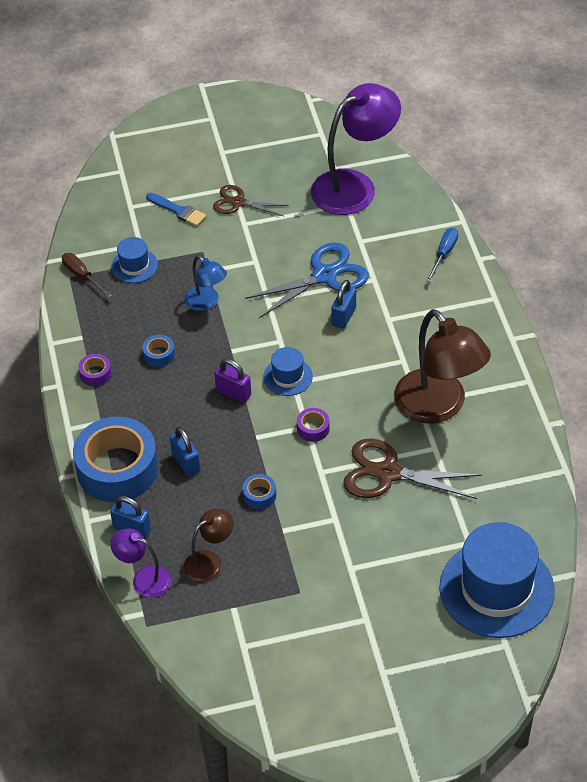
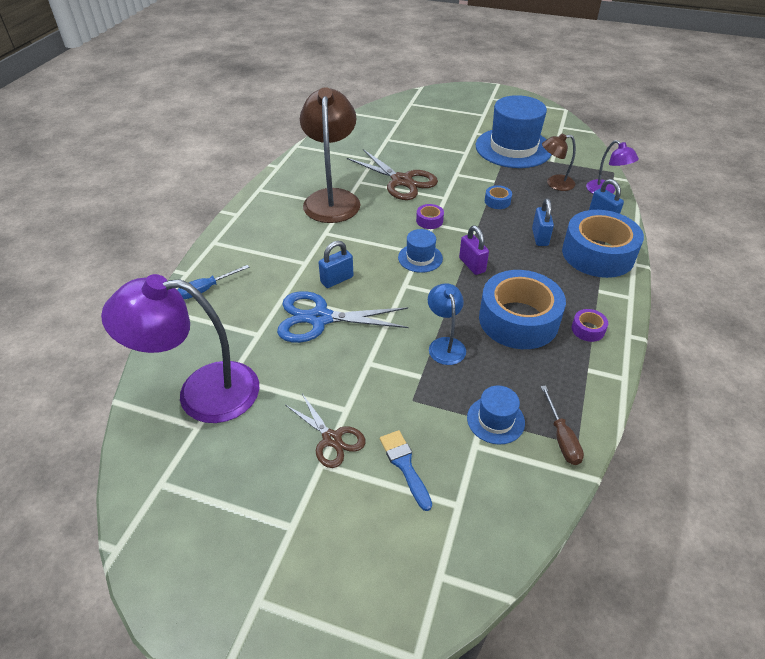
camera: 150 degrees left, 5 degrees down
blue tape [142,335,175,367] -> blue tape [479,270,566,349], size x2.47
blue hat [439,522,555,638] -> blue hat moved to [476,95,552,168]

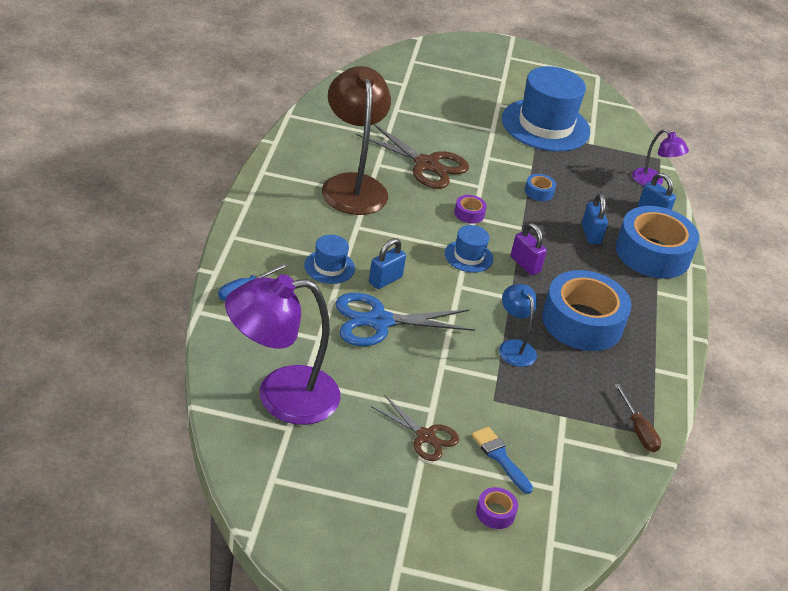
camera: 15 degrees left, 5 degrees down
blue hat [467,386,525,444] -> blue hat moved to [304,235,355,284]
brown lamp [542,133,576,191] -> none
purple tape [572,309,608,342] -> purple tape moved to [476,487,518,529]

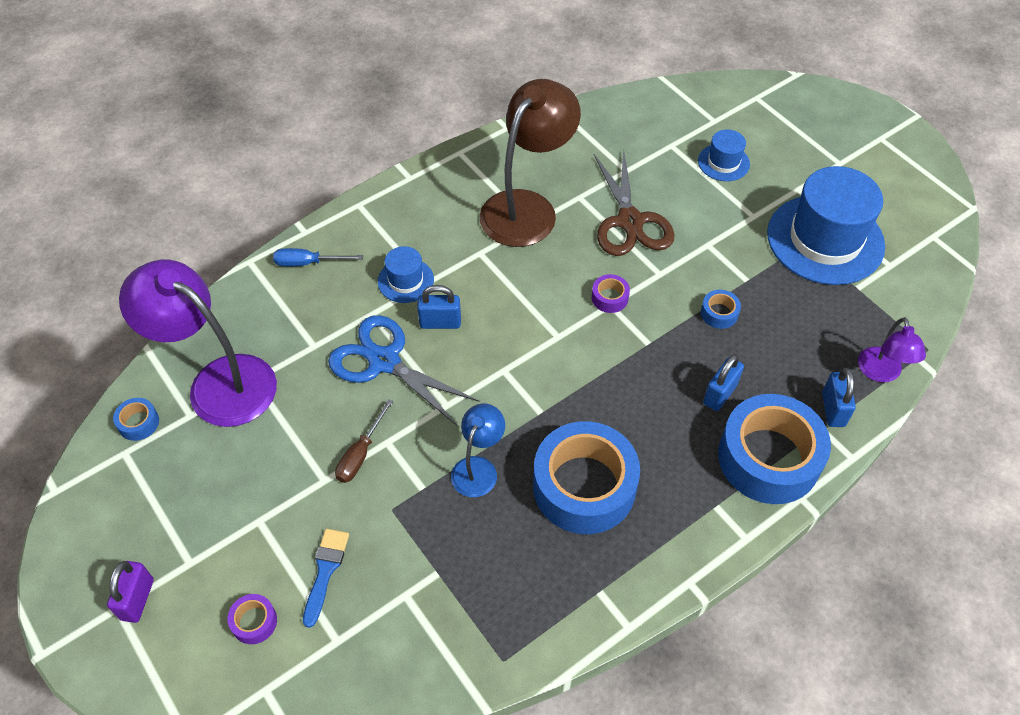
camera: 50 degrees right, 15 degrees up
brown scissors [371,395,459,461] -> none
blue hat [445,225,493,273] -> blue hat moved to [698,129,750,181]
purple padlock [511,223,547,275] -> purple padlock moved to [107,561,154,623]
brown screwdriver [615,384,661,452] -> brown screwdriver moved to [335,399,393,483]
none -> blue tape [113,398,159,441]

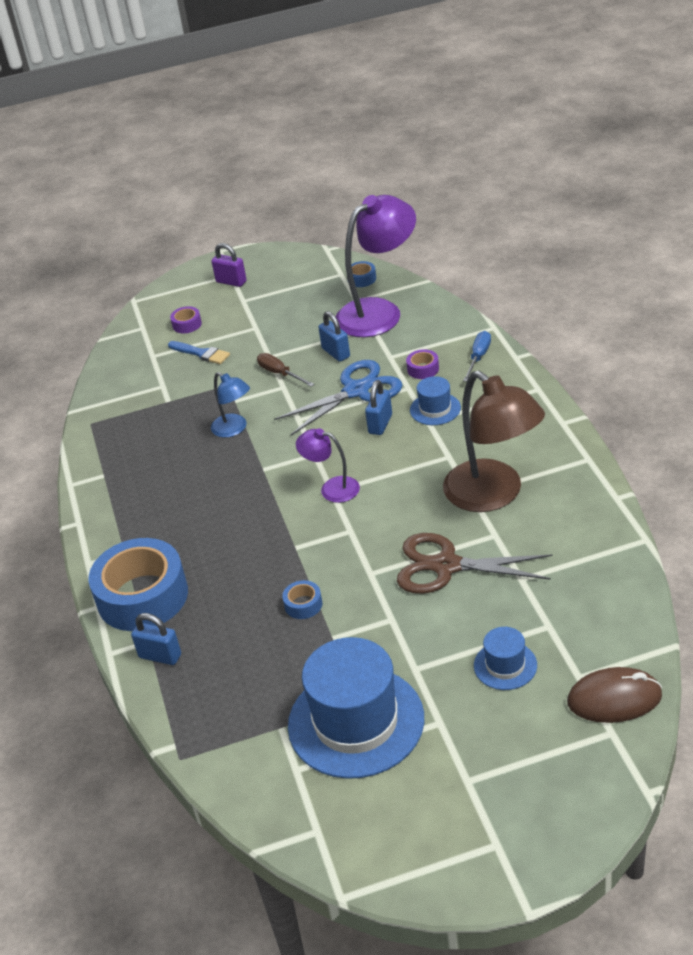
camera: 115 degrees right, 15 degrees down
blue tape [533,421,640,534] -> none
purple tape [592,274,630,313] -> purple tape moved to [406,349,439,379]
blue padlock [703,354,744,411] -> blue padlock moved to [318,311,350,362]
purple lamp [858,317,926,382] -> purple lamp moved to [296,428,360,503]
none -> brown mouse [567,667,662,723]

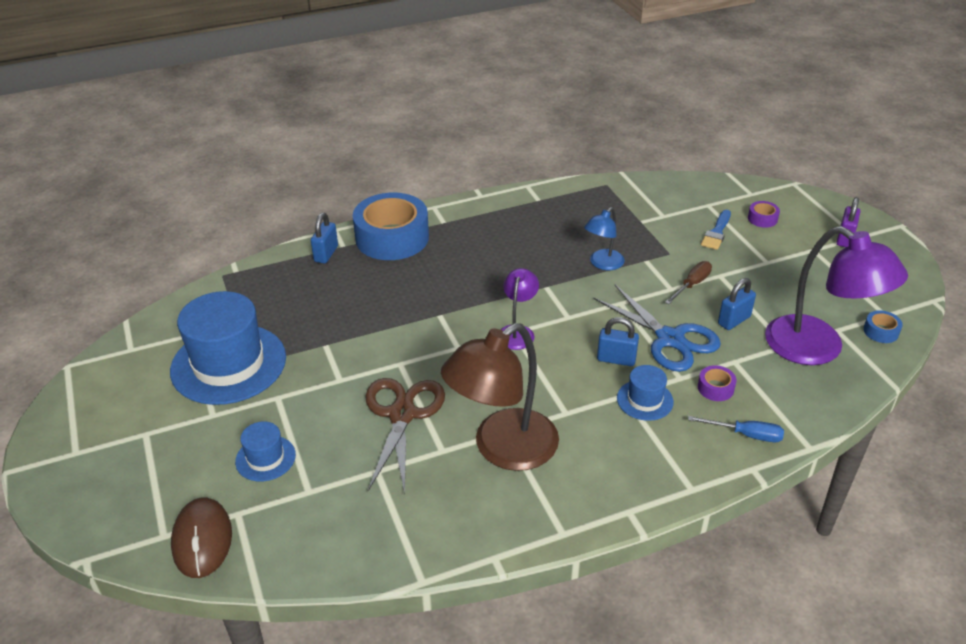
camera: 80 degrees right, 0 degrees up
blue tape [282,580,322,619] -> none

